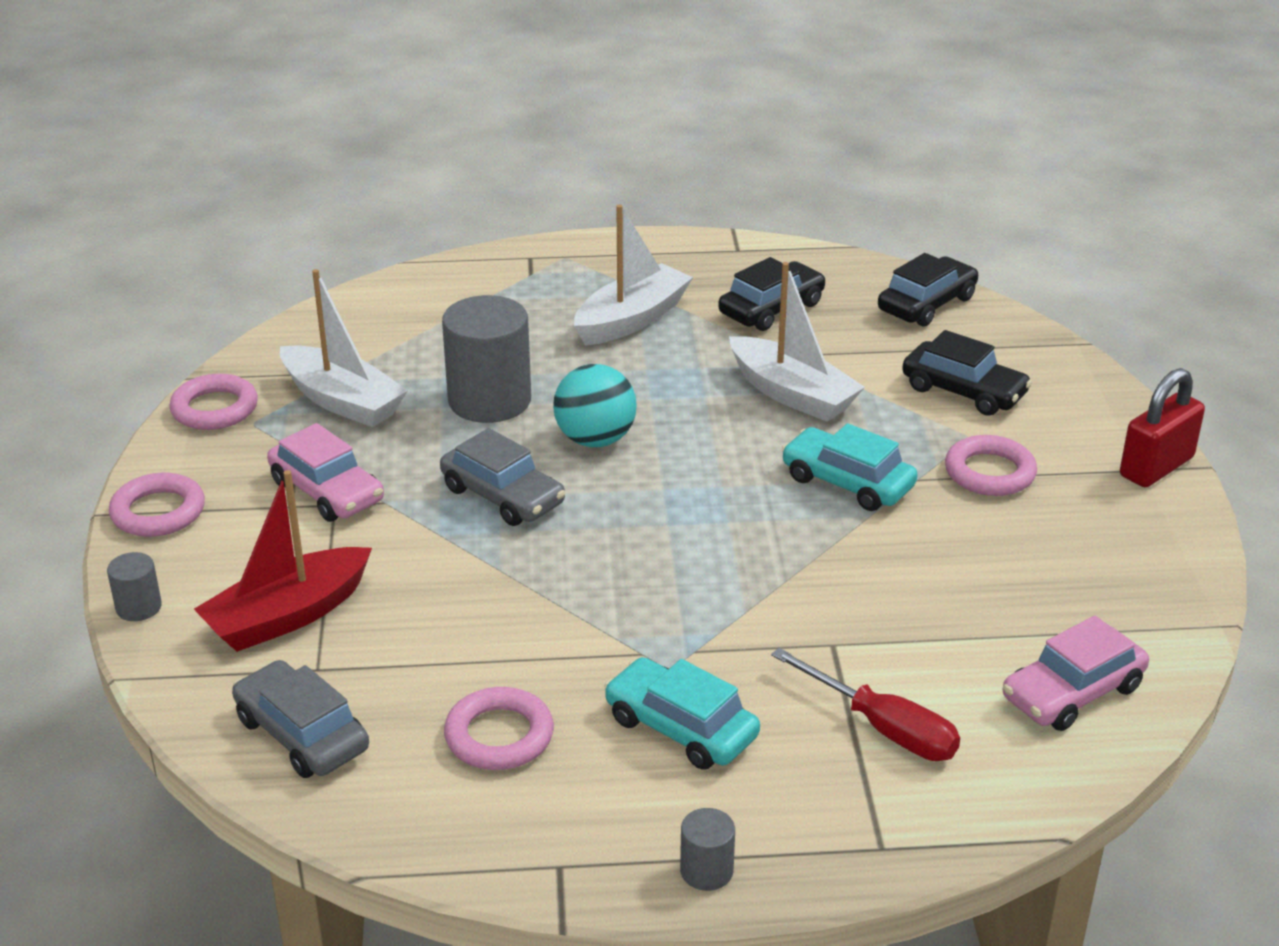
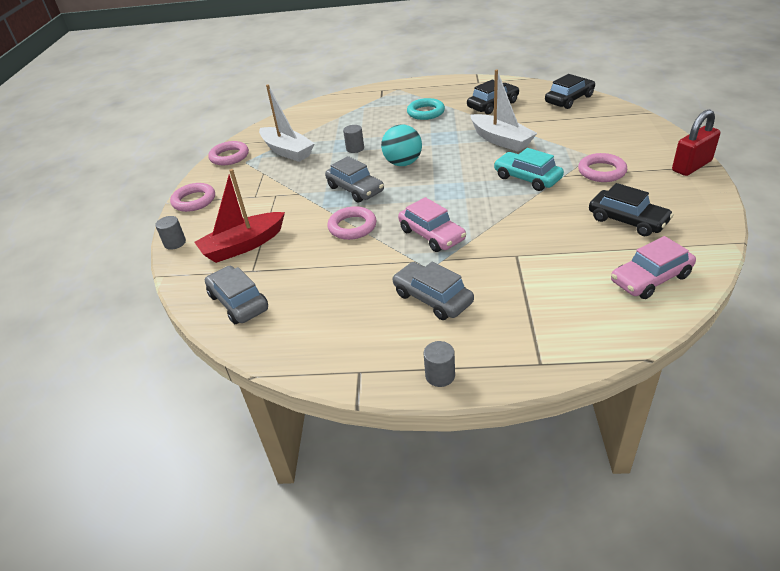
camera: 10 degrees right, 5 degrees up
pink car [267,423,384,522] -> pink car moved to [398,197,466,252]
grey cylinder [442,295,531,423] -> grey cylinder [343,125,364,153], size x0.46
pink ring [444,687,554,770] -> pink ring moved to [327,206,377,240]
white boat [574,204,693,345] -> turquoise ring [407,98,445,120]
turquoise car [604,657,760,770] -> grey car [392,262,474,320]
red screwdriver [771,648,960,761] -> none
black car [902,330,1032,416] -> black car moved to [589,183,674,236]

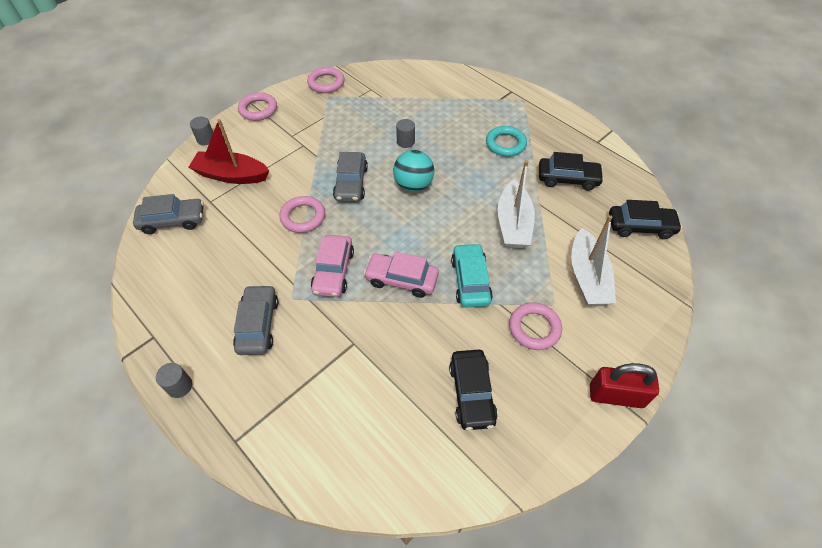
camera: 40 degrees right, 15 degrees up
grey car [205,266,268,324] -> grey car turned 75 degrees clockwise [133,194,204,234]
white boat [259,84,315,162] -> white boat moved to [571,215,616,305]
pink car [611,236,696,299] -> pink car moved to [364,252,439,298]

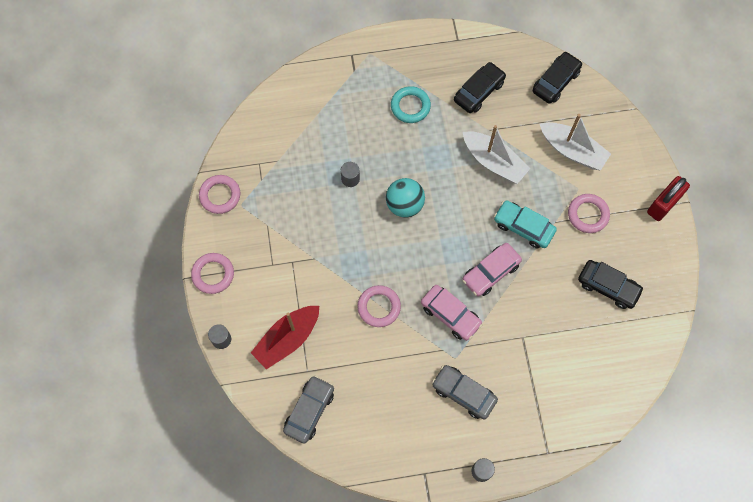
camera: 55 degrees left, 15 degrees up
grey car [333,152,368,202] -> none

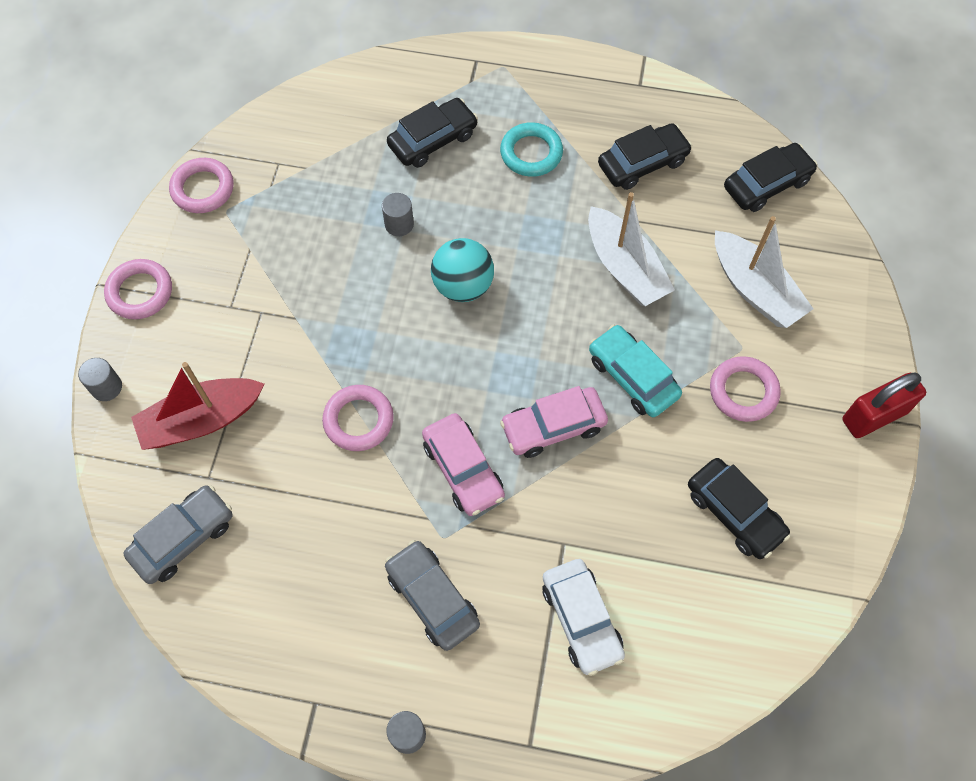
camera: 20 degrees right, 5 degrees down
none -> black car [387,98,478,168]
none -> white car [542,559,625,676]

